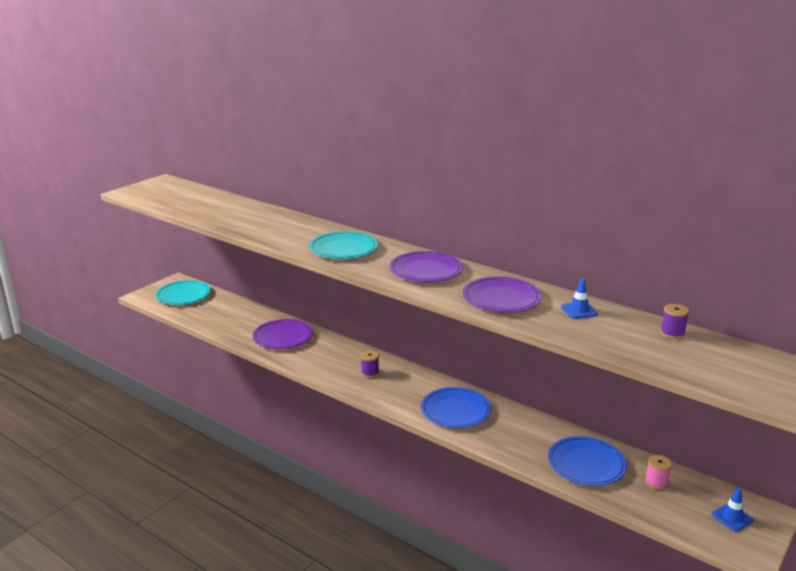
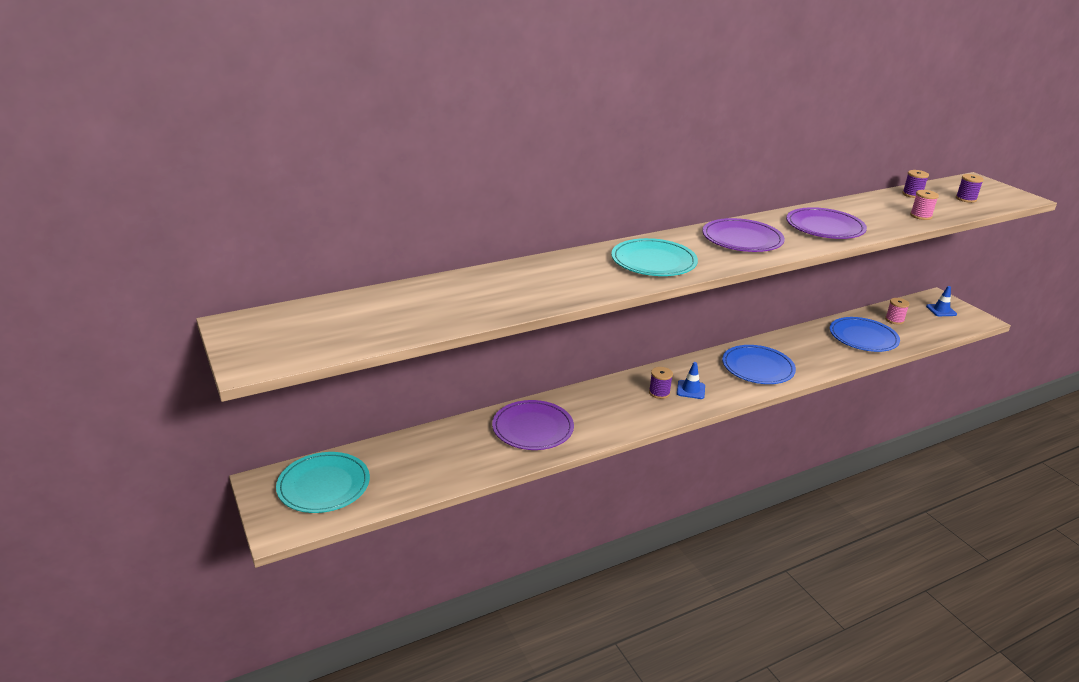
camera: 65 degrees left, 5 degrees up
blue traffic cone [561,279,598,319] -> blue traffic cone moved to [677,362,705,399]
none -> pink spool [910,190,939,220]
none -> purple spool [956,174,984,203]

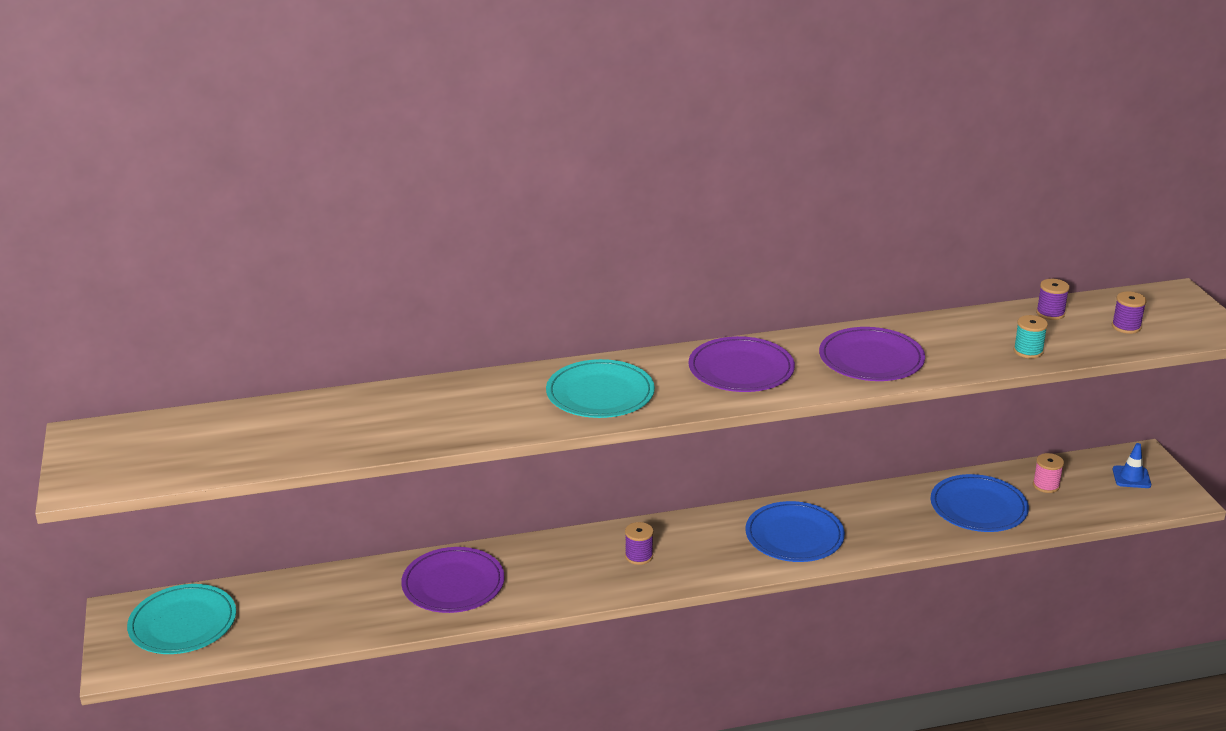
camera: 15 degrees right, 0 degrees up
blue traffic cone [677,362,705,399] -> none
pink spool [910,190,939,220] -> turquoise spool [1014,315,1048,358]

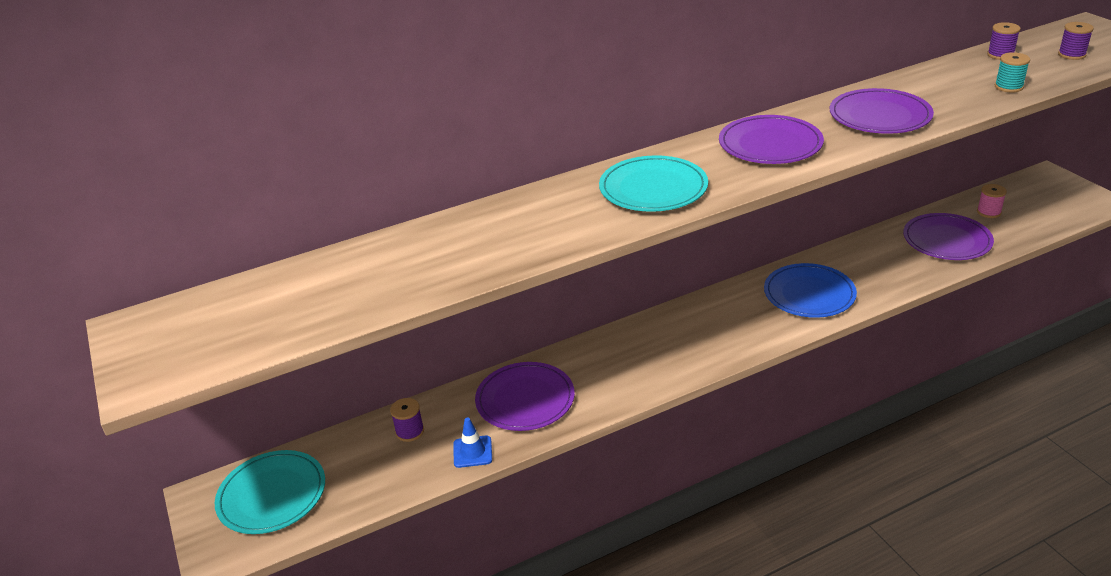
camera: 10 degrees left, 5 degrees up
purple spool [625,522,653,565] -> purple spool moved to [390,398,424,442]
blue plate [930,474,1029,532] -> purple plate [903,213,994,260]
blue traffic cone [1113,443,1151,488] -> blue traffic cone moved to [454,417,492,468]

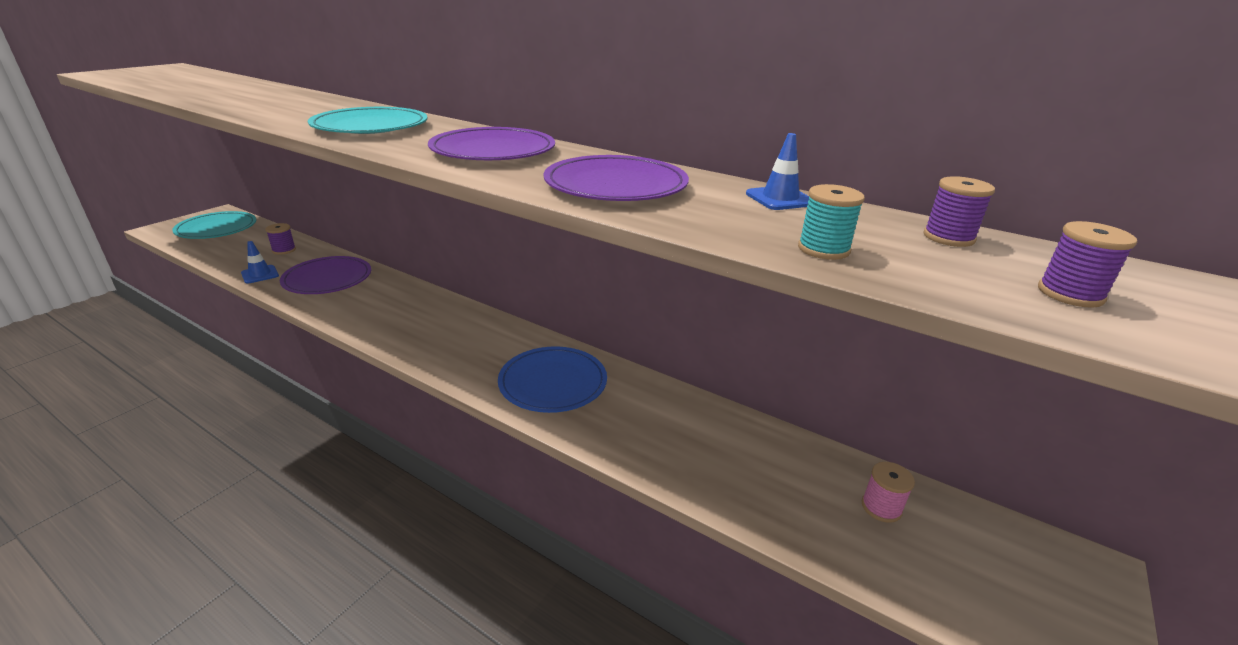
camera: 55 degrees right, 5 degrees down
purple plate [903,213,994,260] -> none
none -> blue traffic cone [746,133,809,210]

